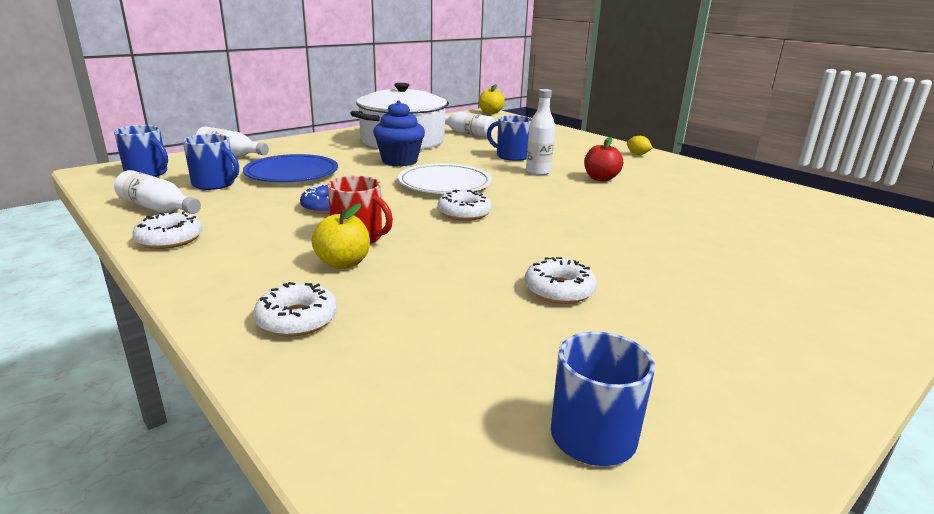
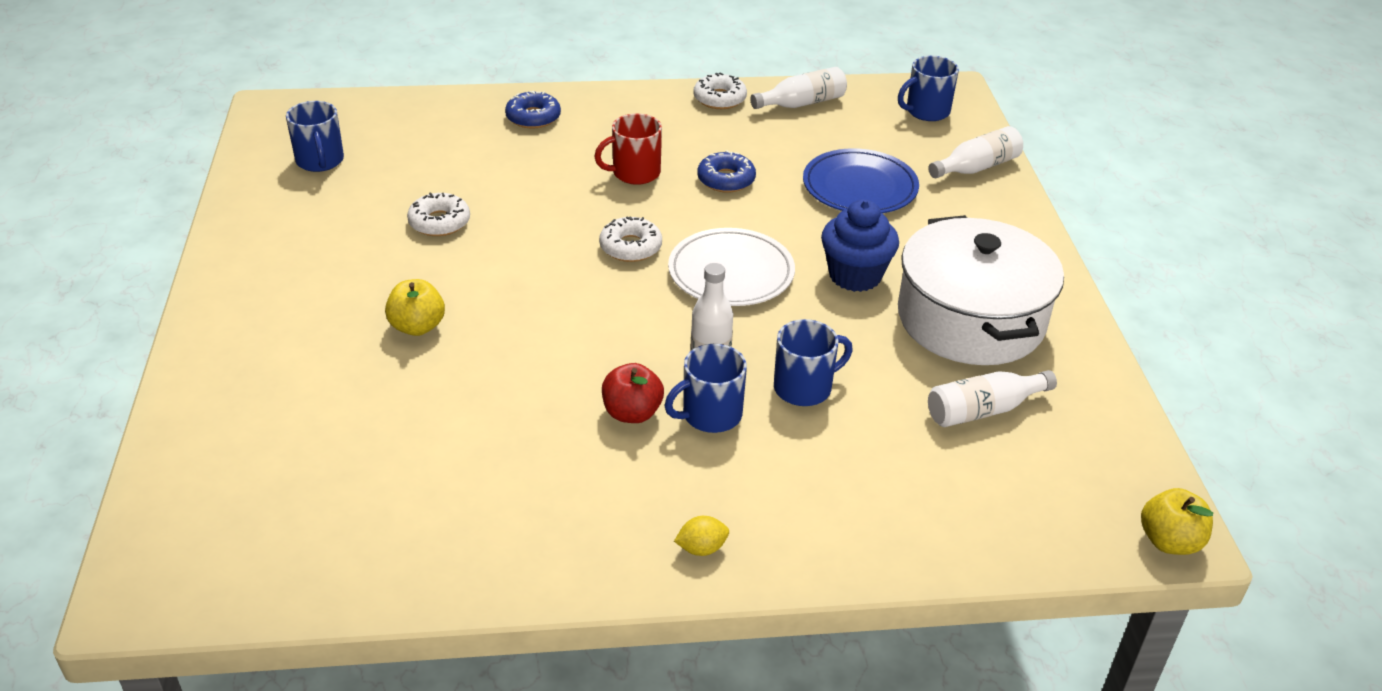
camera: 125 degrees right, 15 degrees up
blue mug [183,134,239,190] -> blue mug moved to [665,344,747,433]
white donut [253,282,338,337] -> blue donut [505,91,561,129]
yellow apple [311,203,370,269] -> yellow apple moved to [385,279,445,336]

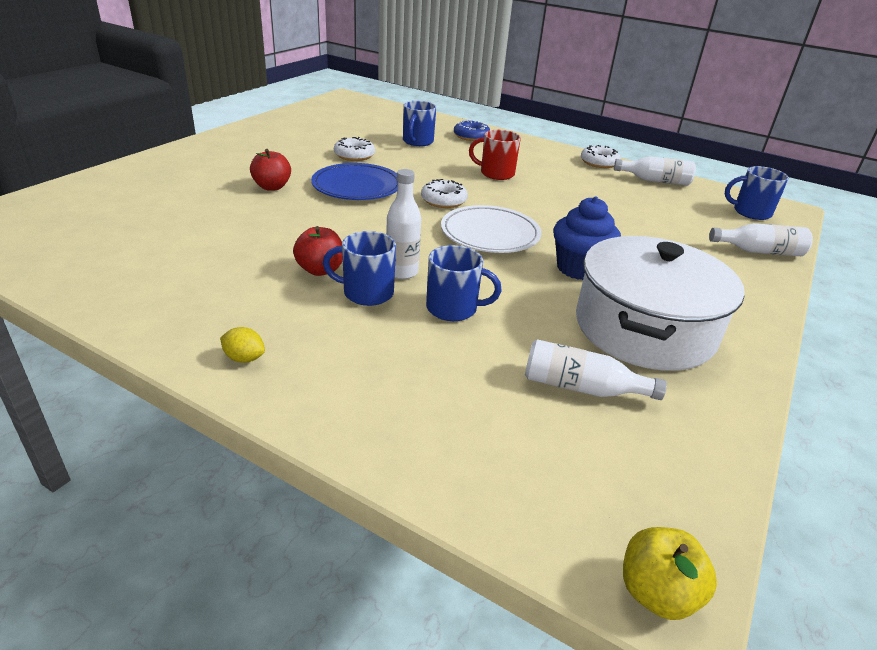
camera: 35 degrees right, 5 degrees down
blue mug [286,101,344,172] -> blue mug moved to [403,101,436,146]
yellow apple [385,279,445,336] -> red apple [250,149,291,191]
blue donut [697,150,756,193] -> none
blue plate [803,148,919,213] -> blue plate moved to [311,163,398,200]

